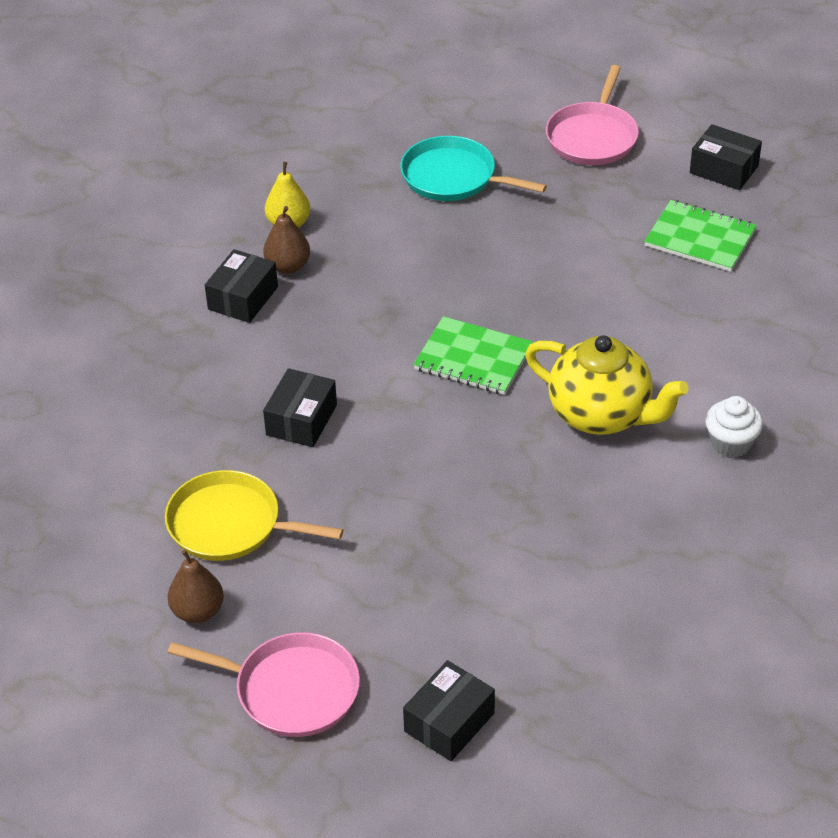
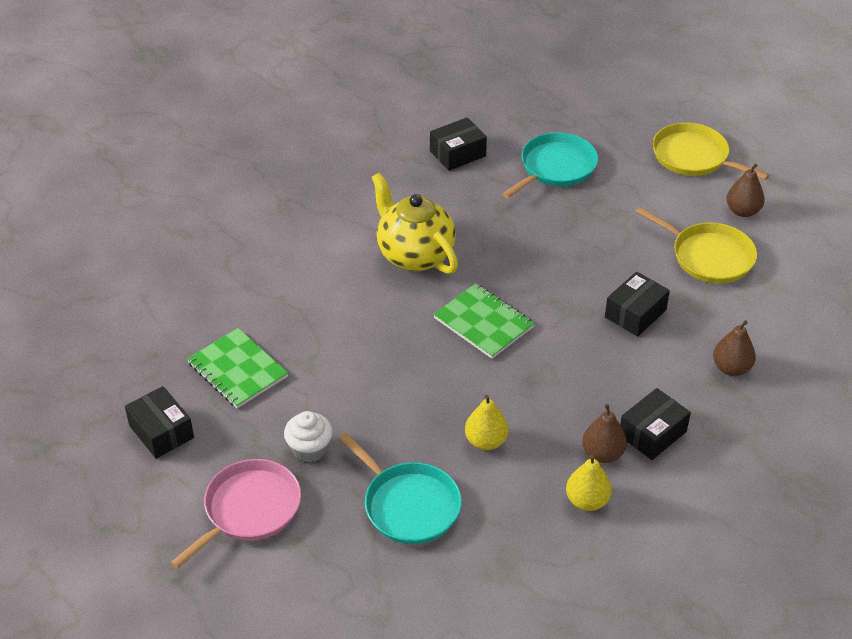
camera: 160 degrees left, 0 degrees up
pink pan [167,632,360,737] -> yellow pan [653,123,769,180]
black box [403,660,495,761] -> black box moved to [430,117,487,171]
white cupcake [705,396,763,458] -> white cupcake moved to [284,411,333,462]
none -> yellow pear [465,395,509,450]
none -> turquoise pan [502,132,598,198]
none -> brown pear [713,320,756,376]

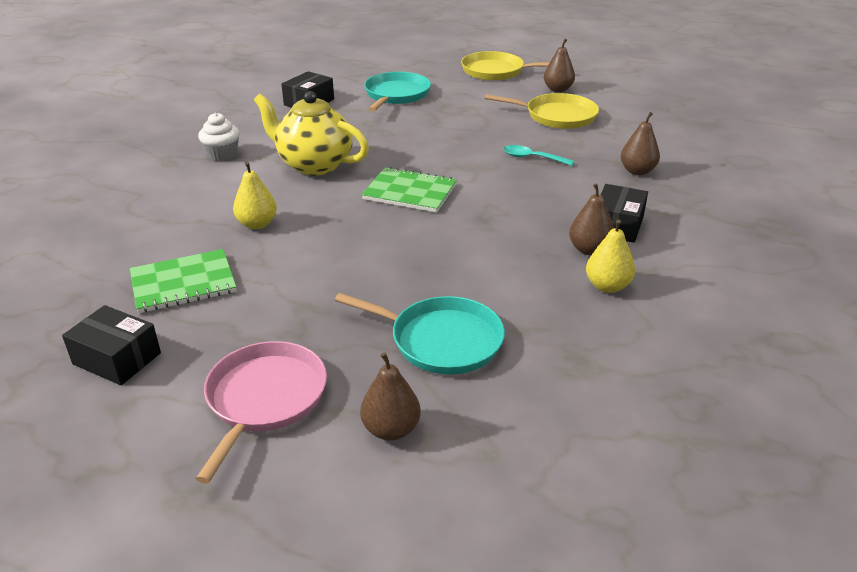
camera: 25 degrees left, 10 degrees down
green notebook [187,328,288,409] -> green notebook turned 45 degrees counterclockwise [130,249,237,313]
white cupcake [284,411,333,462] -> white cupcake moved to [198,113,240,161]
yellow pear [465,395,509,450] -> yellow pear moved to [233,162,277,229]
black box [605,272,670,337] -> turquoise spoon [503,145,575,166]
none -> brown pear [360,352,421,441]

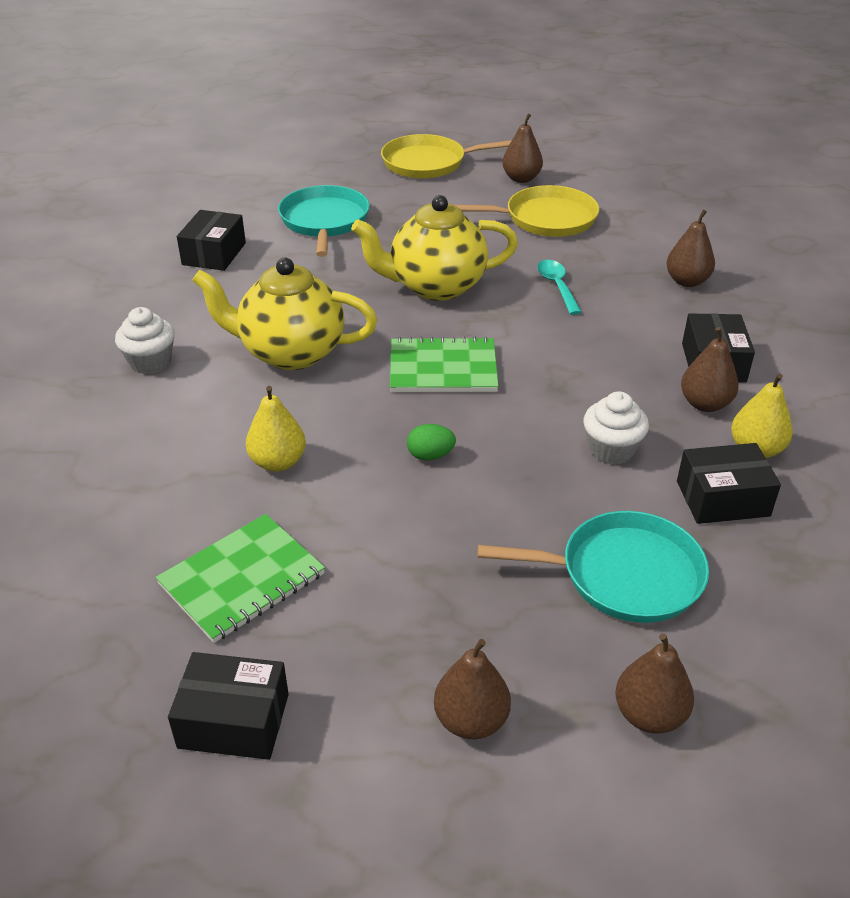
camera: 20 degrees left, 5 degrees up
pink pan [196,341,327,484] -> brown pear [434,639,511,739]
turquoise spoon [503,145,575,166] -> turquoise spoon turned 75 degrees clockwise [537,260,581,315]
none -> yellow teapot [351,195,518,301]
none -> green egg [407,424,456,461]
none -> white cupcake [583,391,649,464]
none -> black box [677,443,781,524]

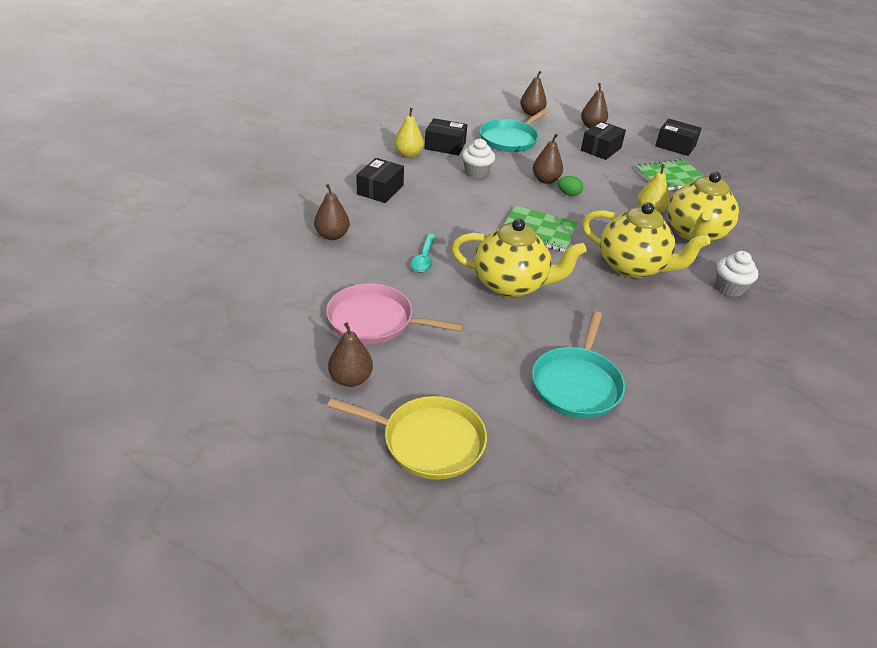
camera: 160 degrees left, 0 degrees up
black box [177,210,246,271] -> black box moved to [581,121,626,160]
yellow pan [455,185,599,237] -> pink pan [326,283,463,344]
turquoise pan [478,511,709,623] -> turquoise pan turned 75 degrees counterclockwise [480,108,549,152]
brown pear [681,327,739,412] -> brown pear moved to [533,134,563,184]
none -> yellow teapot [668,172,739,242]

